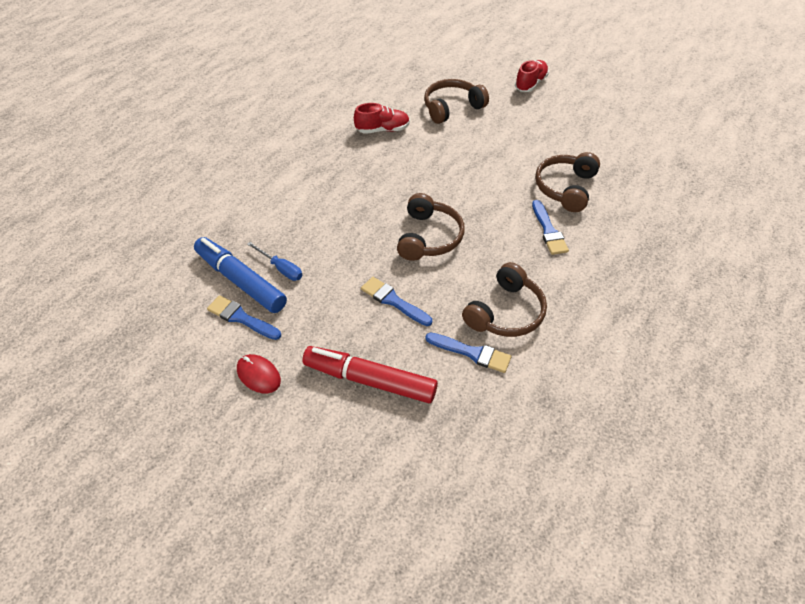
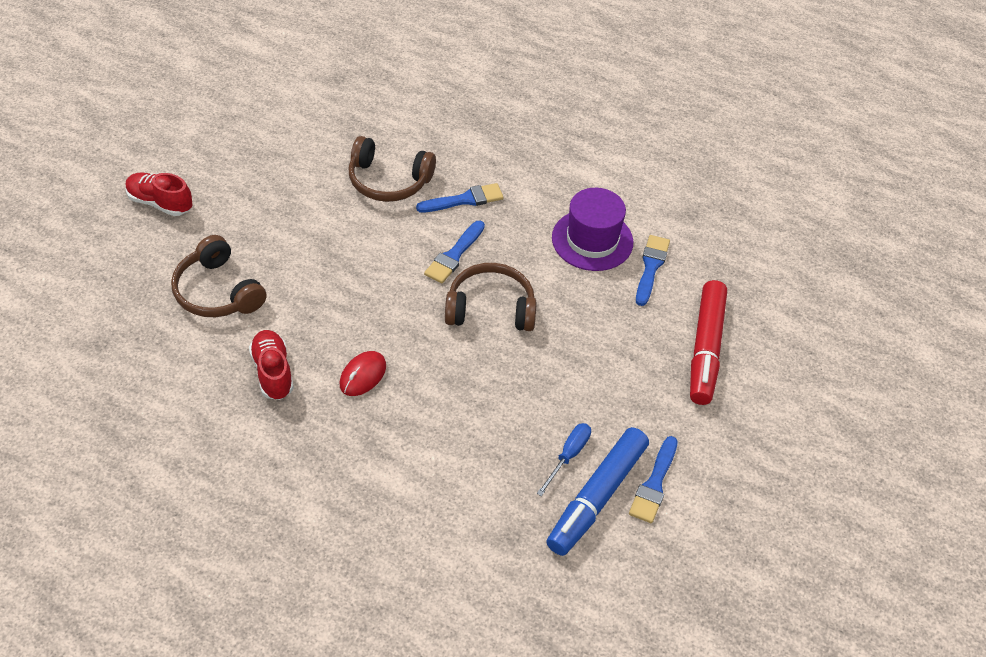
camera: 100 degrees left, 0 degrees up
red mouse [237,354,281,393] -> red mouse moved to [340,351,386,396]
blue brush [361,277,432,326] -> blue brush moved to [424,221,485,284]
brown headphones [462,262,547,337] -> purple hat [552,188,633,271]

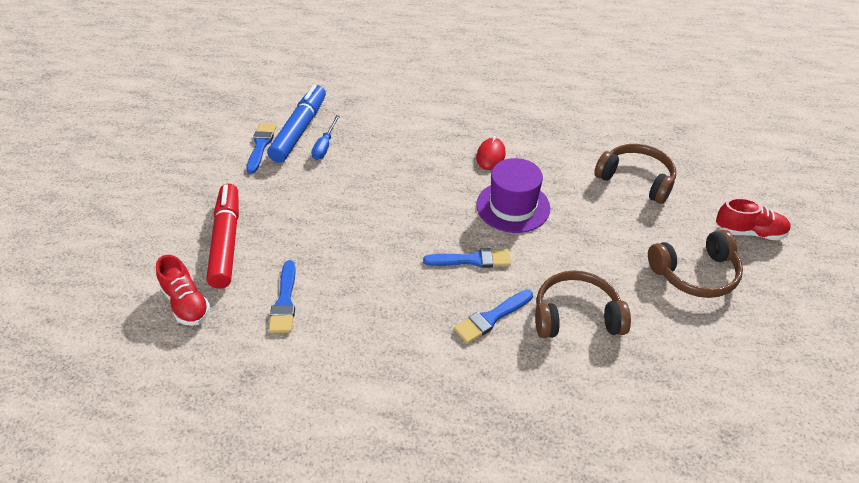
camera: 165 degrees right, 5 degrees down
red shoe [249,330,294,400] -> red shoe moved to [156,255,210,326]
blue brush [424,221,485,284] -> blue brush turned 75 degrees clockwise [423,248,511,268]
brown headphones [445,263,537,331] -> brown headphones moved to [648,230,743,298]
purple hat [552,188,633,271] -> purple hat moved to [476,158,550,233]

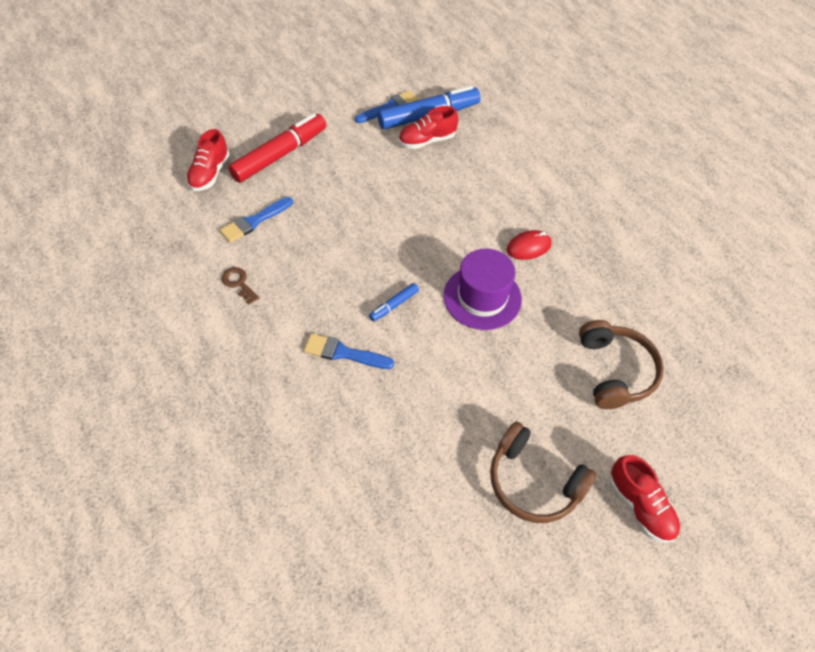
camera: 50 degrees right, 10 degrees up
blue screwdriver [311,115,340,160] -> red shoe [399,106,458,149]
blue brush [423,248,511,268] -> blue marker [369,283,419,322]
brown headphones [535,270,631,338] -> none
none -> brown key [222,267,260,305]

